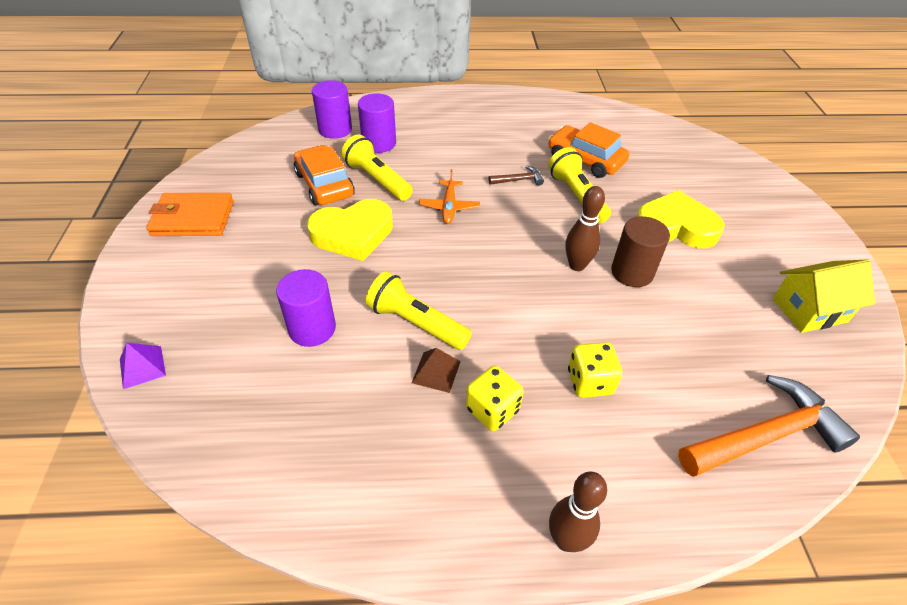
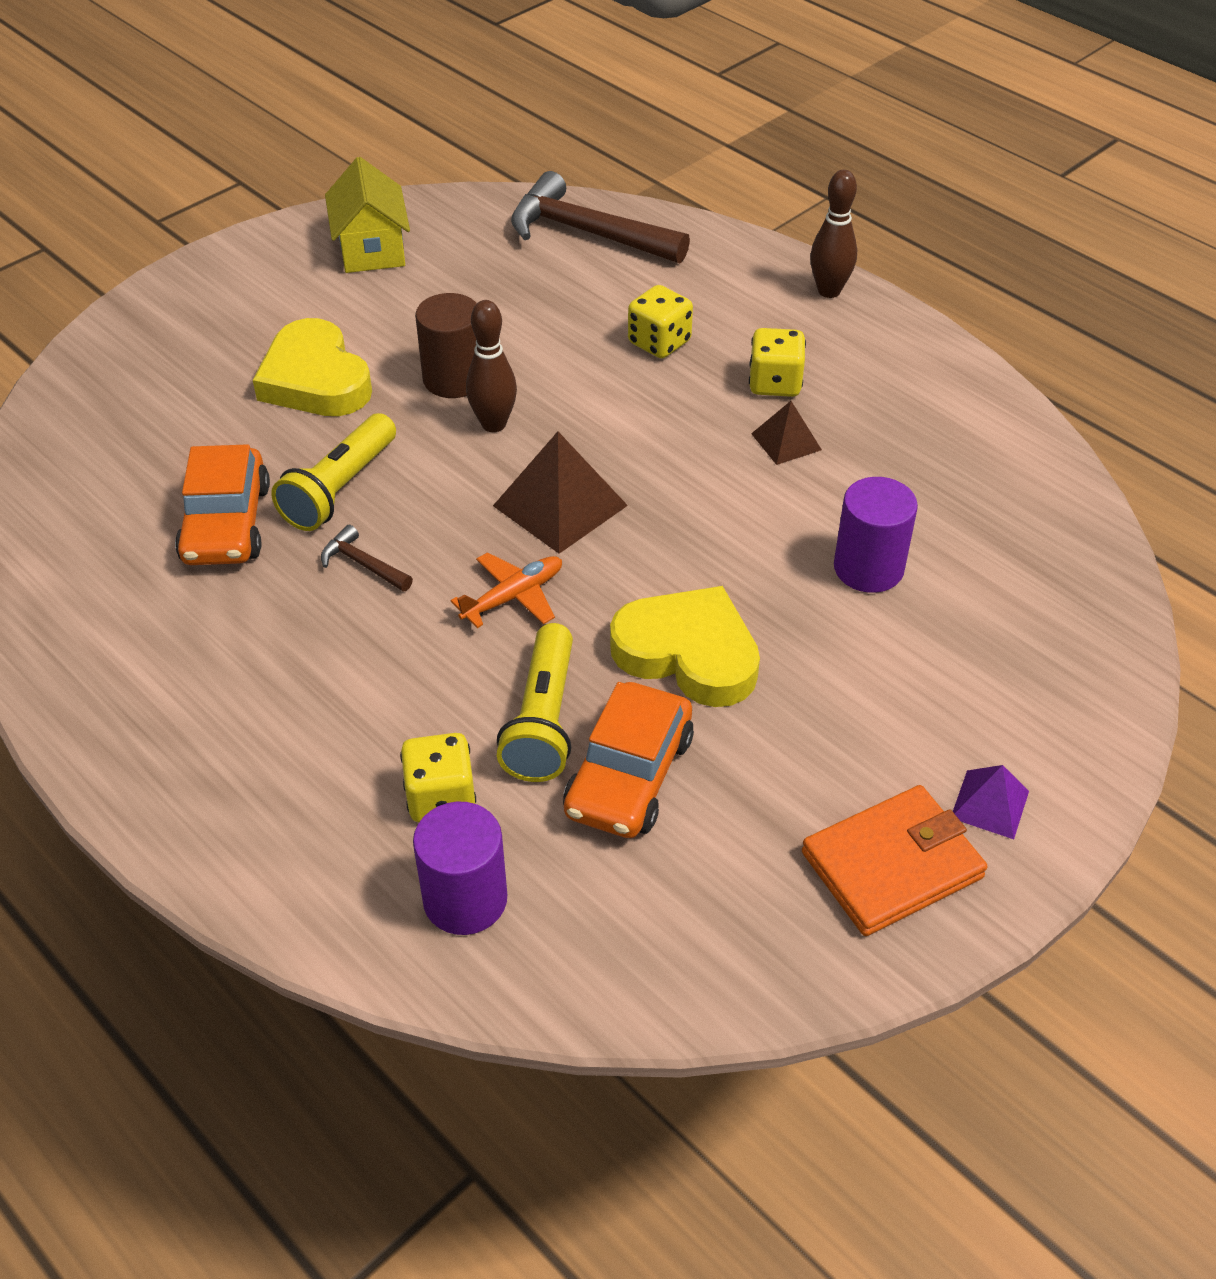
camera: 130 degrees left, 0 degrees up
purple pyramid [120,342,166,389] -> purple pyramid moved to [953,765,1029,839]
orange wallet [146,193,234,236] -> orange wallet turned 75 degrees counterclockwise [802,785,987,936]
purple cylinder [358,93,396,153] -> yellow dice [400,733,476,822]
yellow flashlight [366,272,472,350] -> none
orange hammer [678,375,860,477] -> brown hammer [511,171,690,264]
yellow house [773,259,875,333] -> yellow house turned 45 degrees clockwise [325,157,410,273]
none -> brown pyramid [493,431,628,554]

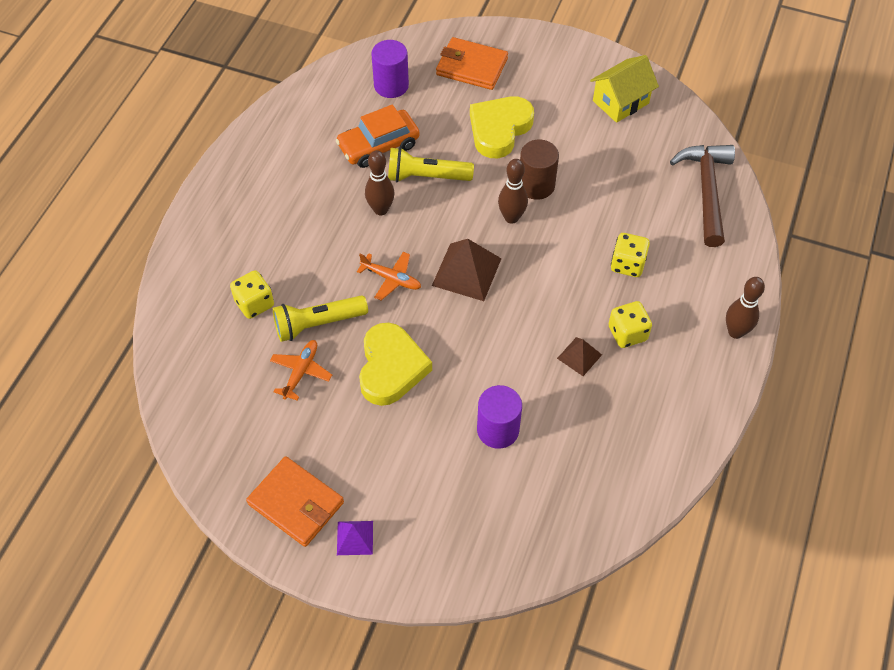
camera: 65 degrees right, 10 degrees up
brown hammer [321,525,413,591] -> brown bowling pin [365,150,394,215]
purple cylinder [413,802,507,935] -> purple cylinder moved to [371,40,409,98]
orange car [563,682,694,838] -> orange plane [270,340,332,401]
none -> orange wallet [436,37,508,90]

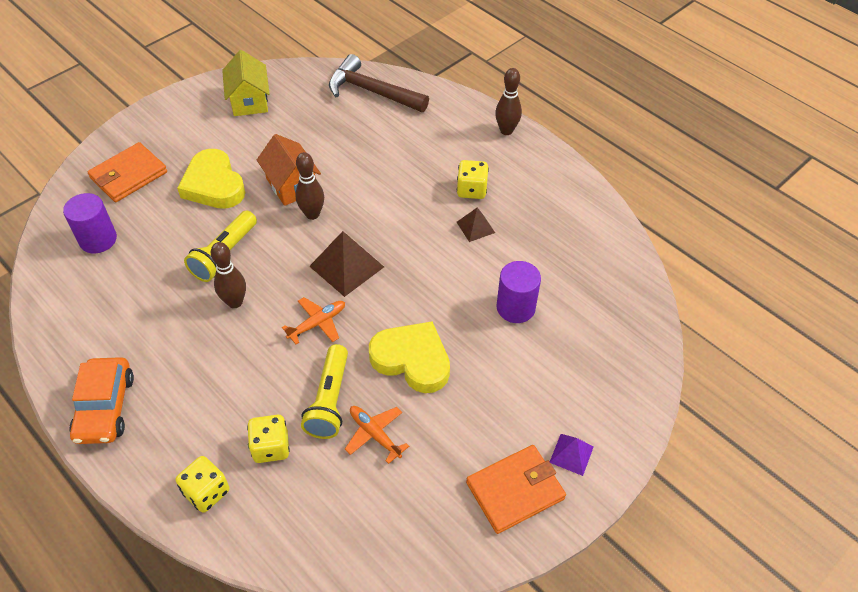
camera: 65 degrees left, 5 degrees down
orange car [336,104,420,168] -> orange car moved to [69,357,134,444]
brown cylinder [520,139,559,200] -> orange house [257,134,321,206]
yellow dice [611,233,650,277] -> yellow dice moved to [176,456,230,513]

